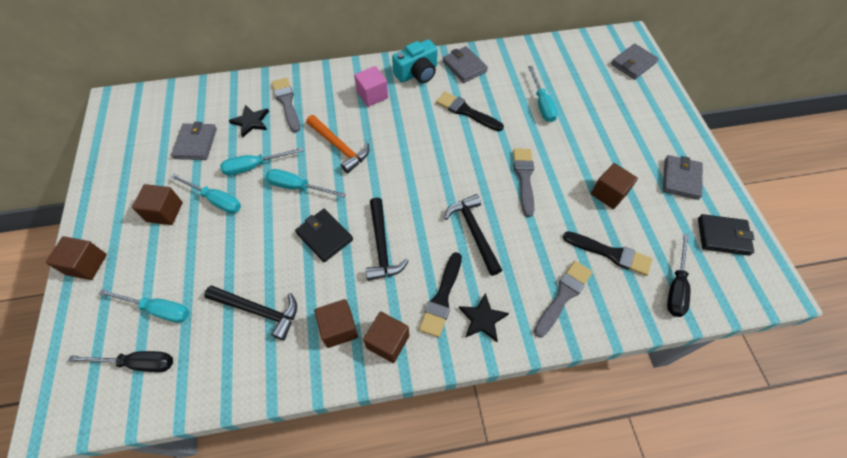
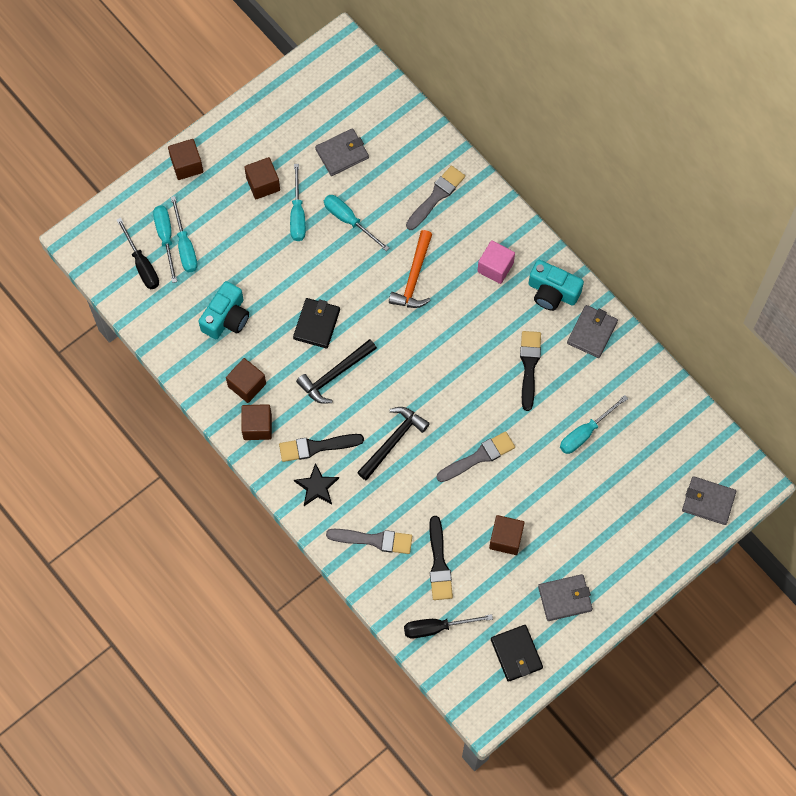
camera: 60 degrees right, 10 degrees up
black hammer [204,285,297,340] -> turquoise camera [198,281,249,339]
black star [229,105,269,137] -> none
turquoise screwdriver [266,169,346,198] -> turquoise screwdriver moved to [153,206,177,283]

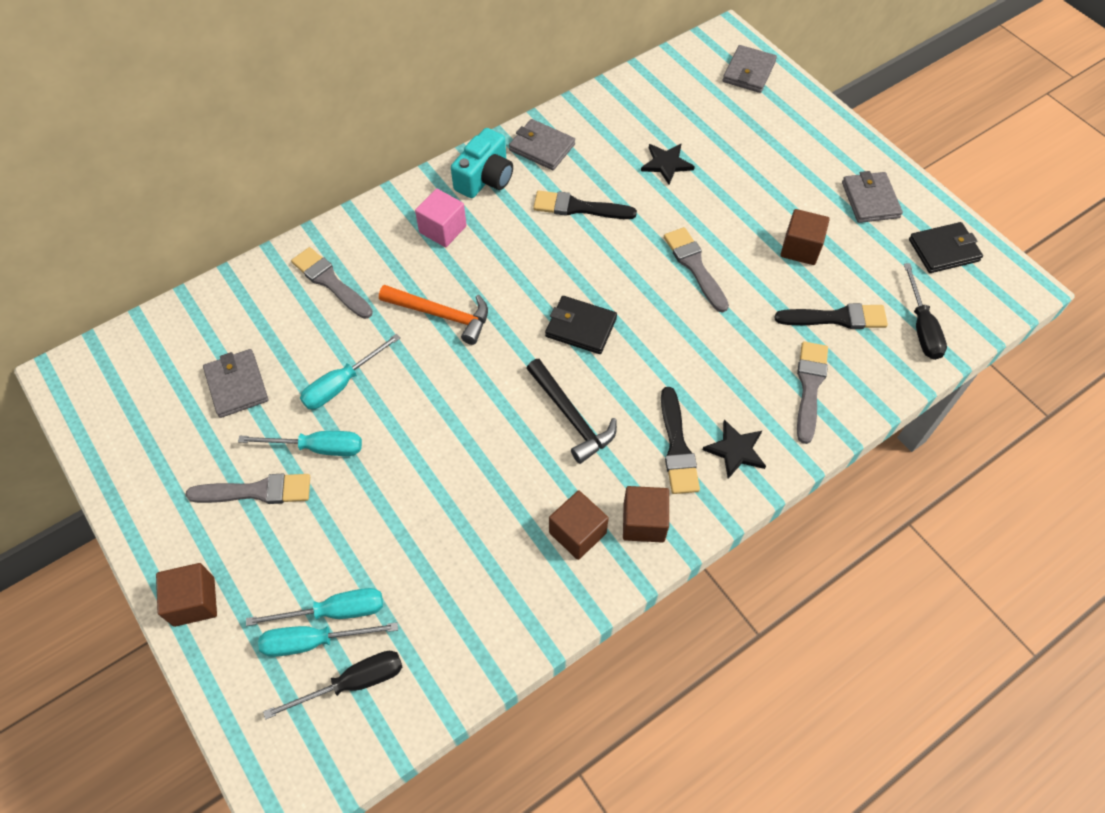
camera: 85 degrees left, 10 degrees down
turquoise camera [198,281,249,339] -> none
brown cube [244,157,280,199] -> grey brush [185,474,310,504]
black wallet [293,298,340,348] -> black wallet moved to [545,296,617,354]
black hammer [357,407,430,480] -> none
turquoise screwdriver [560,395,628,454] -> black star [641,143,695,185]

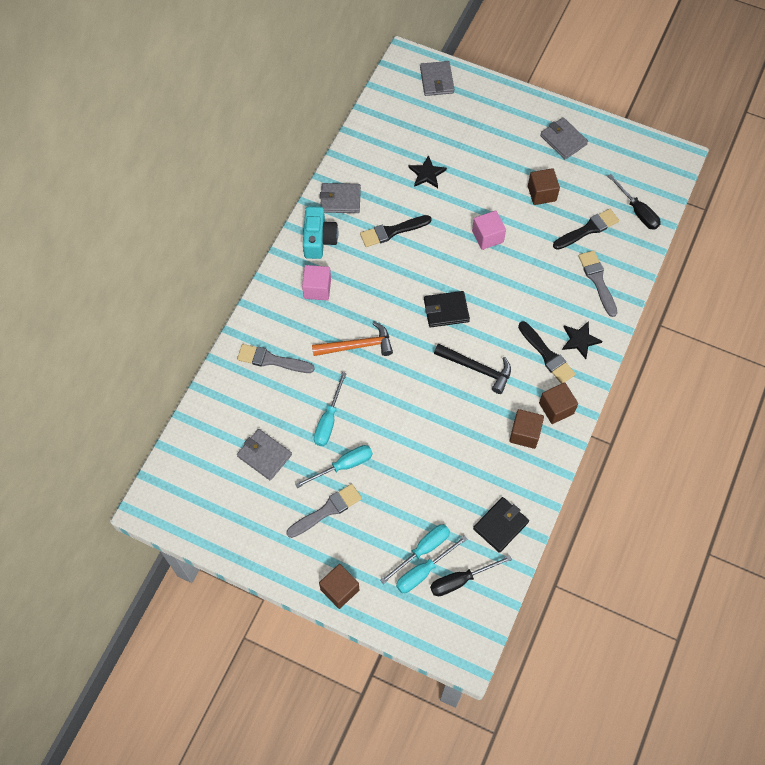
camera: 30 degrees left, 5 degrees up
black screwdriver [263,651,402,720] -> black screwdriver turned 150 degrees counterclockwise [430,555,512,596]
grey brush [664,227,729,313] -> pink cube [472,210,506,250]
black wallet [909,222,983,273] -> black wallet moved to [473,497,529,553]

